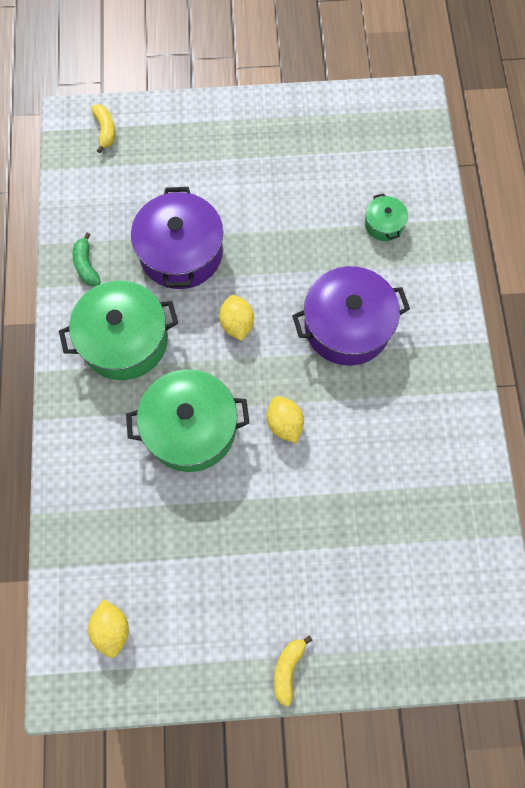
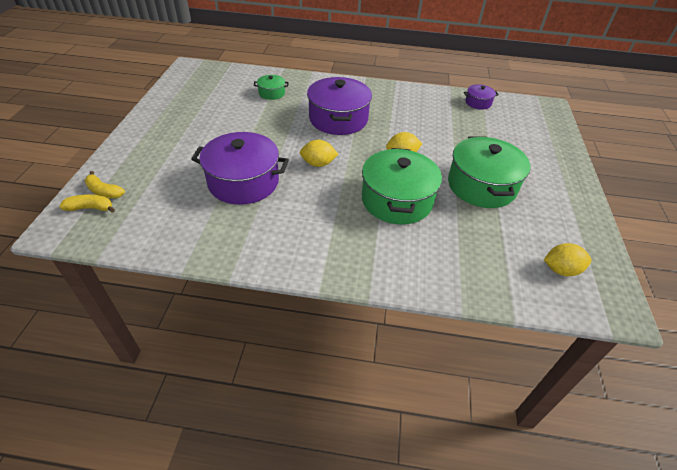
camera: 80 degrees left, 25 degrees down
green pot [59,281,178,380] -> green pot moved to [448,136,531,208]
green banana [73,232,101,286] -> none
yellow banana [274,635,313,707] -> yellow banana moved to [84,171,125,198]
none -> purple pot [464,84,499,110]

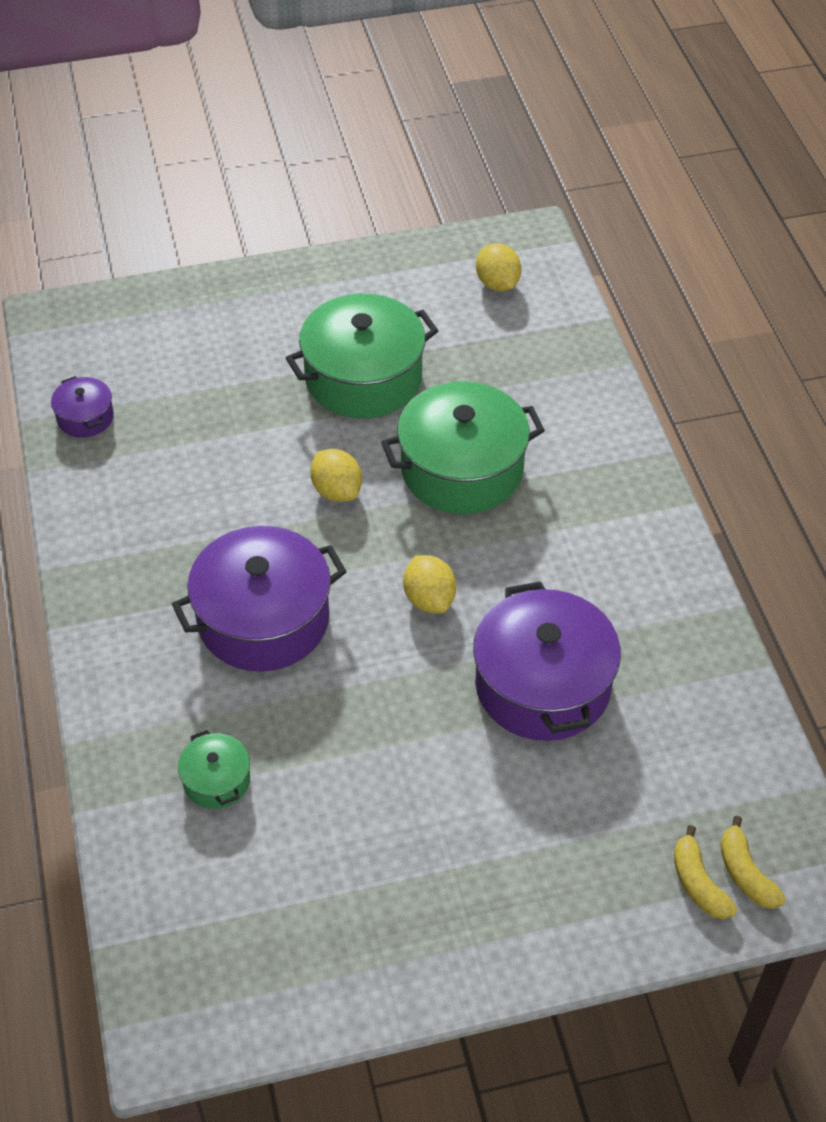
camera: 110 degrees left, 5 degrees up
yellow banana [84,171,125,198] -> yellow banana turned 150 degrees clockwise [674,825,737,919]

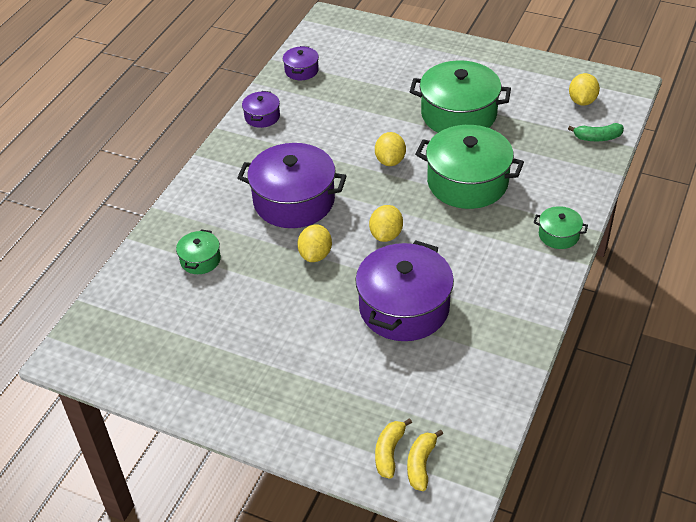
camera: 40 degrees right, 5 degrees down
none -> purple pot [242,91,280,128]
none -> yellow lemon [297,225,332,262]
none -> green pot [534,206,588,249]
none -> green banana [568,123,624,141]

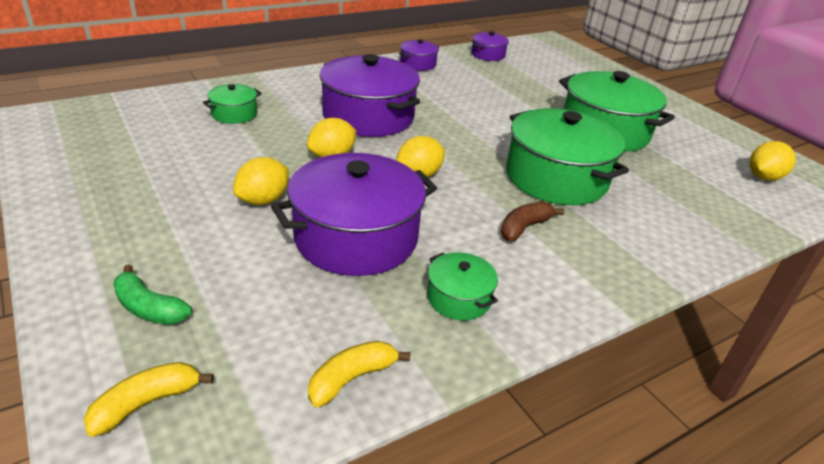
camera: 30 degrees right, 10 degrees down
yellow lemon [375,132,406,166] -> yellow lemon moved to [233,157,289,205]
yellow banana [375,418,412,479] -> yellow banana moved to [308,341,411,407]
green pot [534,206,588,249] -> green pot moved to [427,252,498,320]
green banana [568,123,624,141] -> green banana moved to [113,264,192,325]
none -> brown banana [501,201,564,241]

